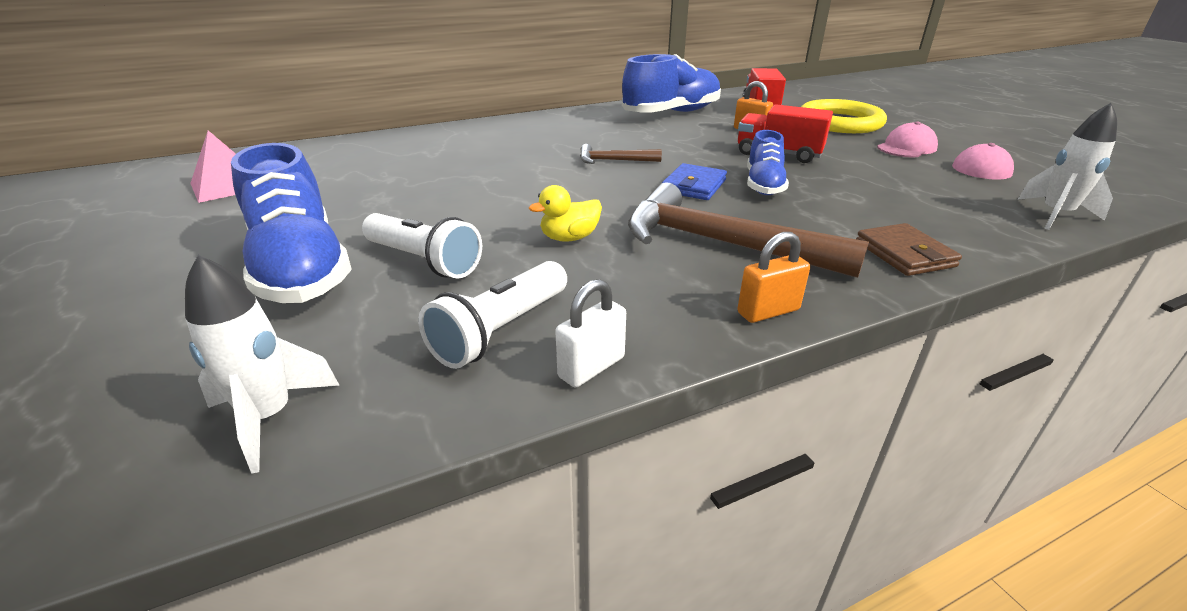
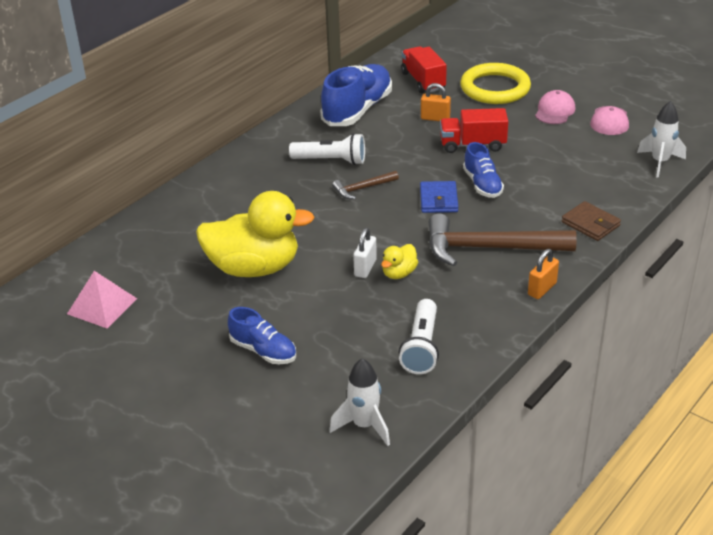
camera: 25 degrees left, 5 degrees up
blue shoe [231,143,352,303] -> blue shoe [228,307,296,364], size x0.57
white flashlight [362,213,482,279] -> white flashlight moved to [289,133,365,165]
white padlock [555,279,626,388] -> white padlock moved to [353,228,377,278]
none -> yellow duck [196,191,315,277]

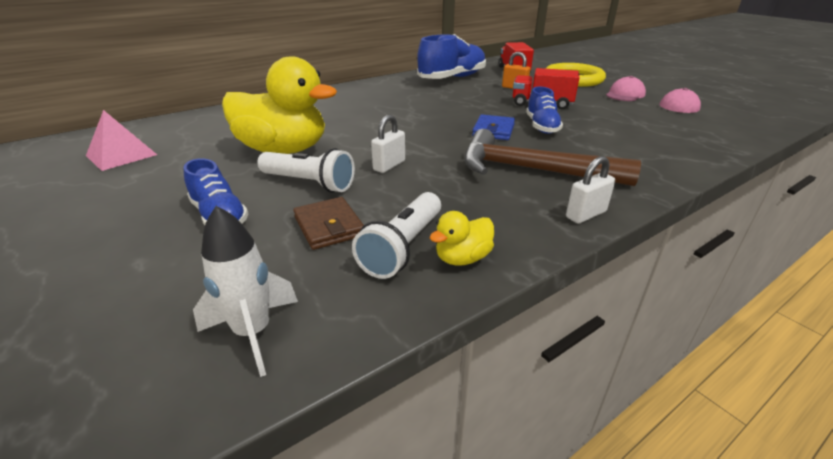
camera: 15 degrees right, 5 degrees down
white flashlight [289,133,365,165] -> white flashlight moved to [257,148,355,193]
brown hammer [332,171,399,199] -> none
yellow duck [381,244,418,279] -> yellow duck moved to [429,211,494,265]
orange padlock [528,249,559,299] -> white padlock [566,156,615,224]
brown wallet [562,201,621,241] -> brown wallet moved to [293,197,364,250]
white rocket [637,101,686,178] -> none

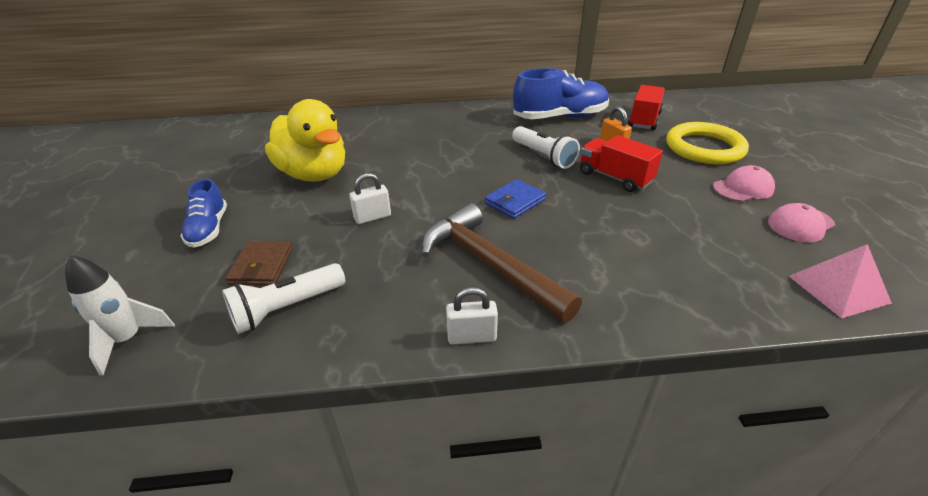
camera: 30 degrees right, 5 degrees up
pink pyramid [86,110,157,171] -> pink pyramid moved to [789,244,892,318]
white flashlight [257,148,355,193] -> white flashlight moved to [512,126,580,169]
yellow duck [429,211,494,265] -> none
blue shoe [526,86,563,134] -> none

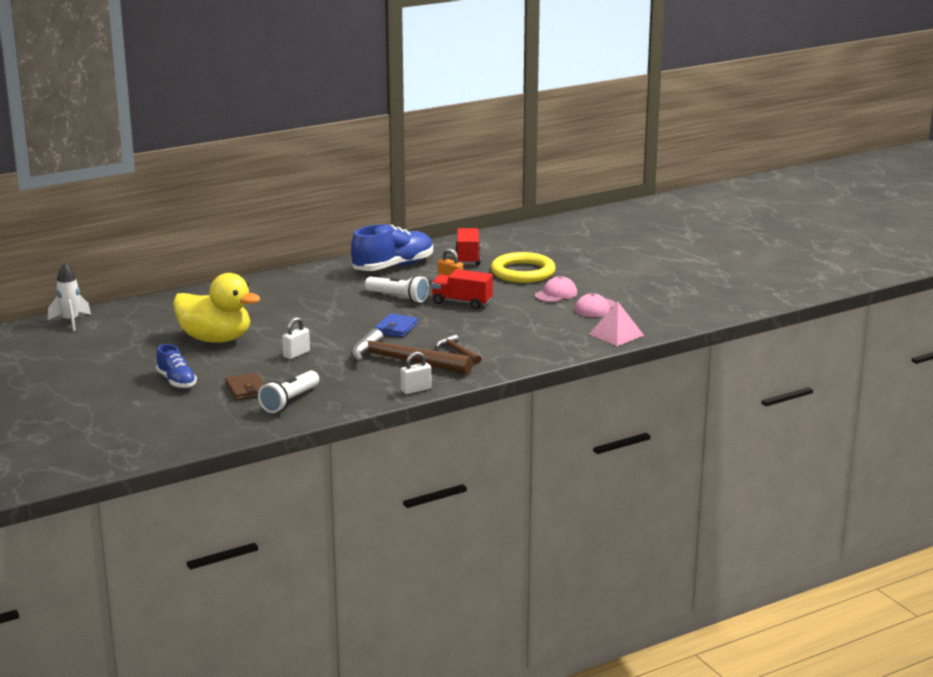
camera: 25 degrees left, 15 degrees down
white rocket [65,255,175,375] -> white rocket moved to [48,263,91,331]
none -> brown hammer [436,334,482,364]

